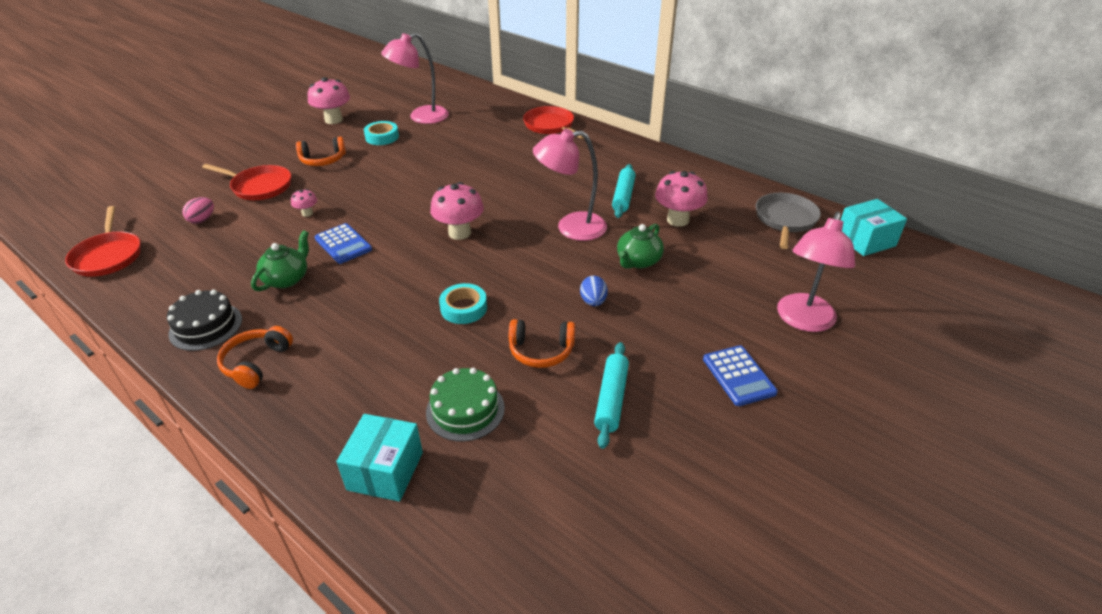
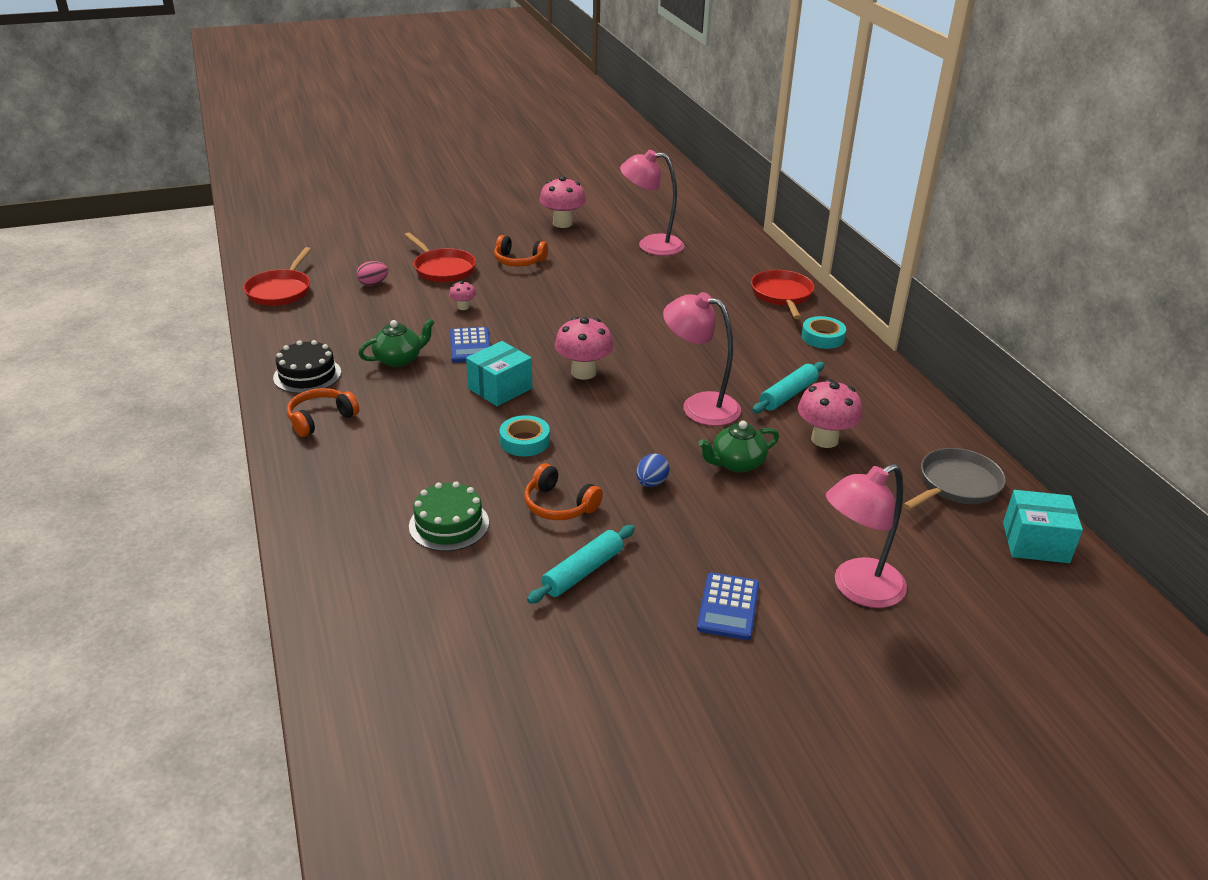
camera: 30 degrees right, 5 degrees down
turquoise box [336,414,423,501] -> turquoise box moved to [466,341,532,406]
turquoise tape [364,121,399,145] -> turquoise tape moved to [801,316,846,349]

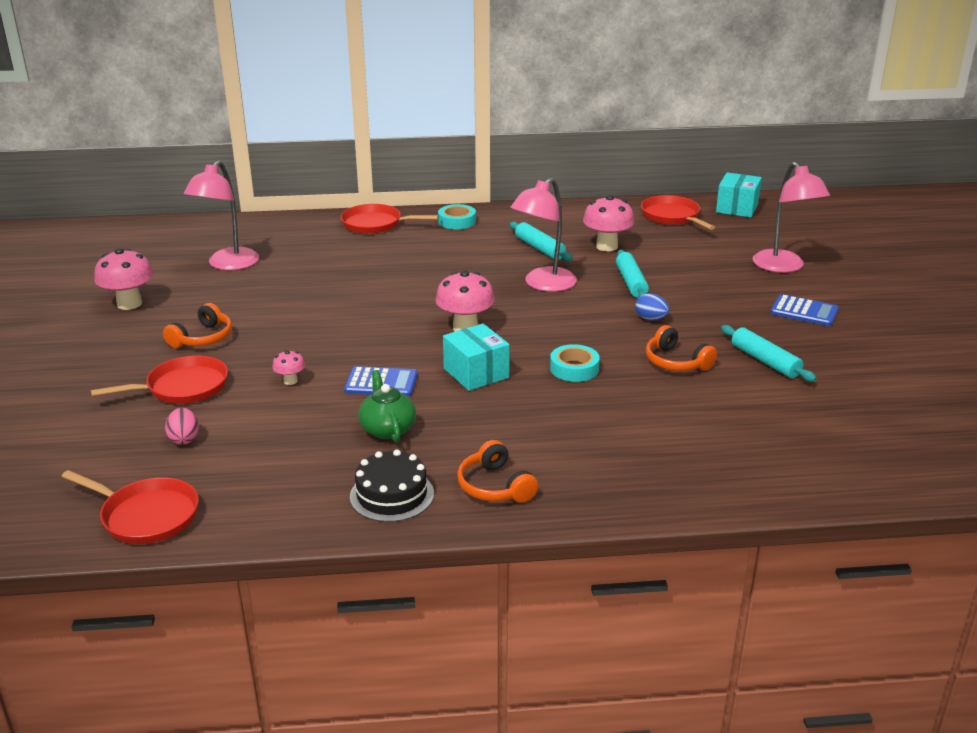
camera: 75 degrees left, 5 degrees down
green cake [409,481,489,551] -> none
orange headphones [524,463,603,520] -> orange headphones turned 90 degrees clockwise [646,325,717,371]
green teapot [698,421,779,473] -> turquoise rolling pin [616,250,649,298]
grey pan [902,448,1006,510] -> red pan [641,195,715,230]

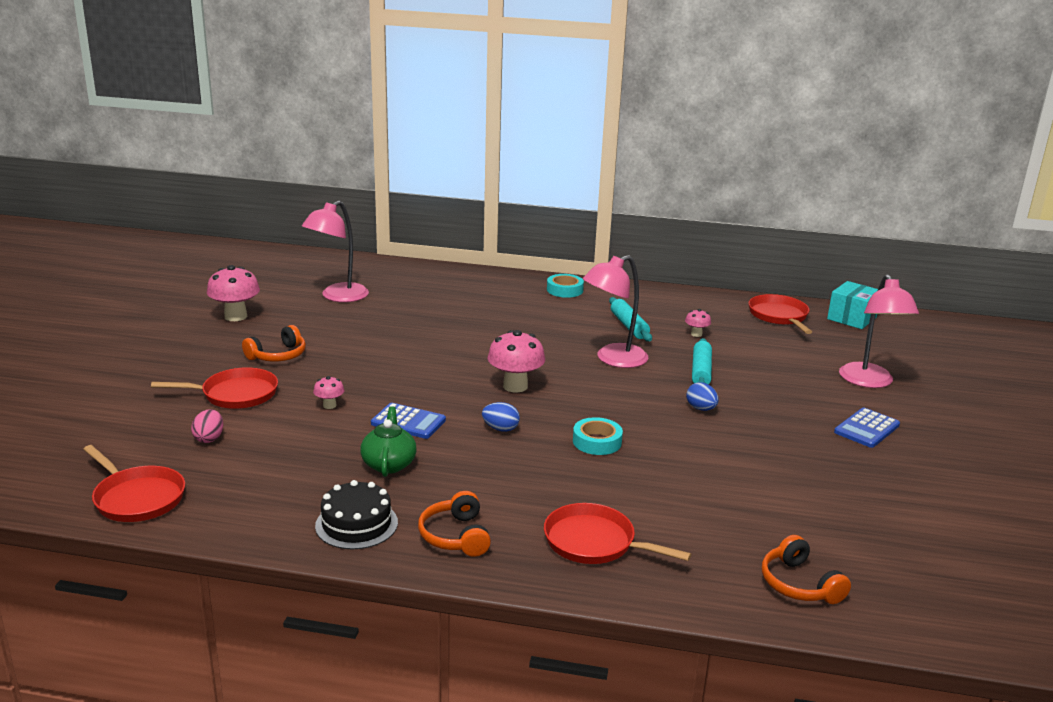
camera: 15 degrees right, 5 degrees down
red pan [341,204,439,234] -> red pan moved to [544,503,691,564]
turquoise box [443,324,510,391] -> blue egg [482,402,520,432]
pink mushroom [583,195,634,251] -> pink mushroom [685,309,711,337], size x0.51
orange headphones [646,325,717,371] -> orange headphones moved to [762,535,851,604]
turquoise rolling pin [721,325,817,382] -> none
blue calculator [770,294,839,326] -> blue calculator turned 90 degrees clockwise [834,408,900,448]

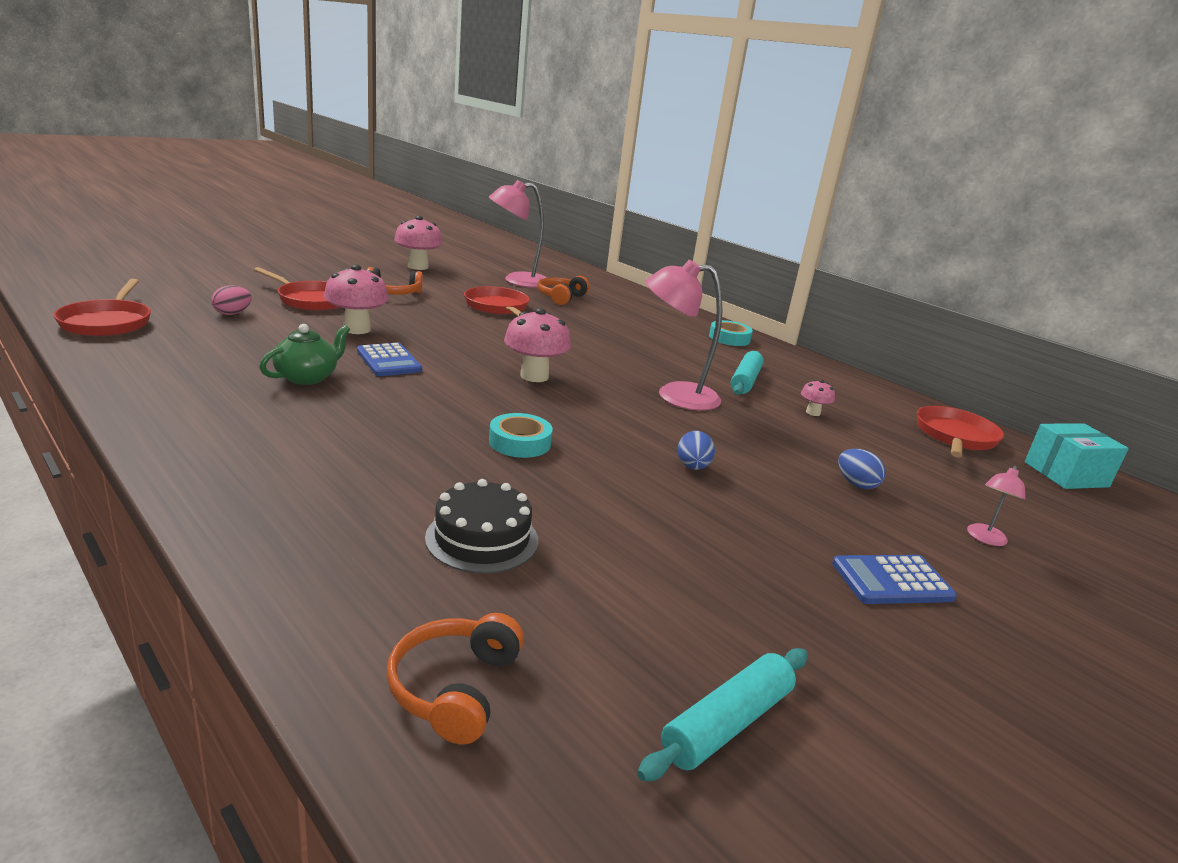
camera: 35 degrees right, 0 degrees up
pink mushroom [313,376,344,409] -> pink mushroom [324,264,389,334], size x1.97
black cake [315,480,398,549] -> black cake moved to [425,479,538,574]
orange headphones [418,491,491,557] -> orange headphones moved to [537,276,590,305]
blue egg [482,402,520,432] -> blue egg moved to [838,449,886,489]
red pan [544,503,691,564] -> red pan moved to [464,286,529,316]
turquoise rolling pin [692,338,712,384] -> turquoise rolling pin moved to [637,648,808,781]
pink lamp [839,274,919,388] -> pink lamp [967,466,1025,546], size x0.47

